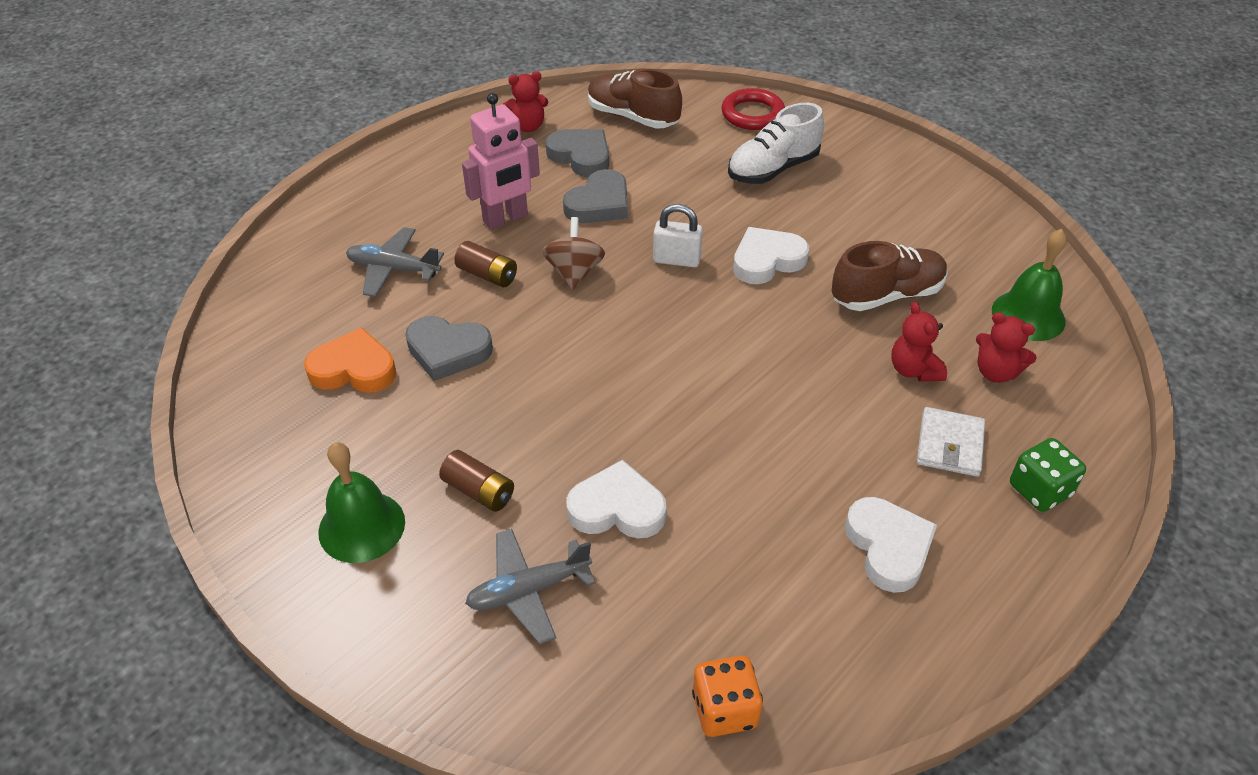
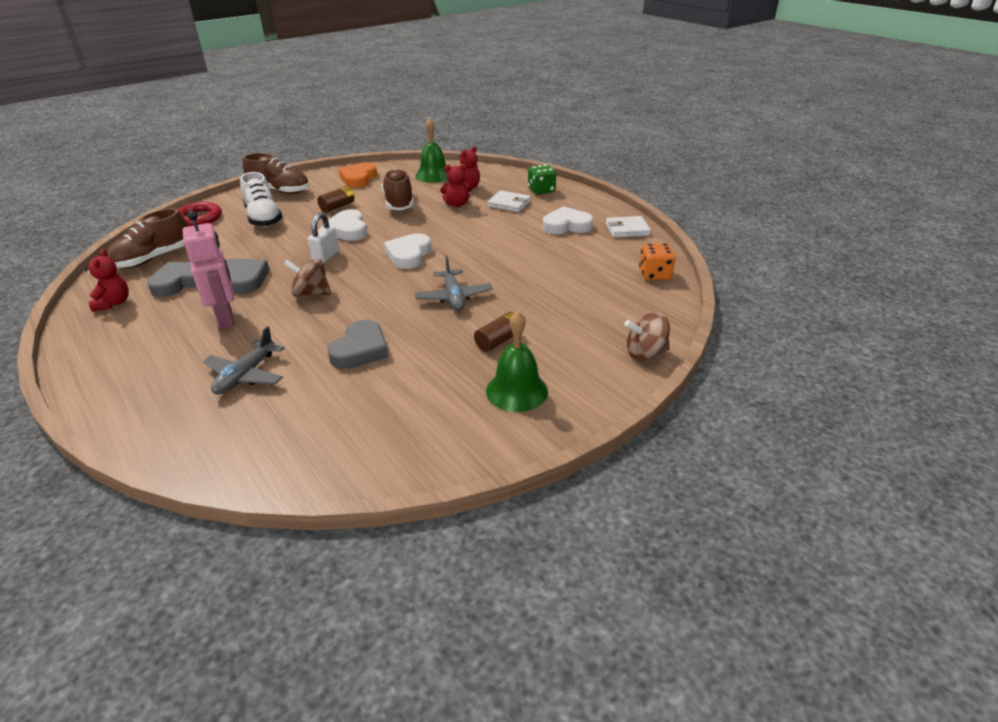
camera: 80 degrees left, 10 degrees down
orange heart [304,327,396,393] -> orange heart moved to [339,162,377,188]
brown battery [454,241,517,288] -> brown battery moved to [317,186,354,213]
grey plane [465,529,596,644] -> grey plane moved to [415,256,493,311]
white heart [566,460,667,538] -> white heart moved to [384,233,431,269]
none -> brown shoe [243,153,309,194]
none -> white wallet [606,216,651,238]
none -> brown spinning top [625,312,670,360]

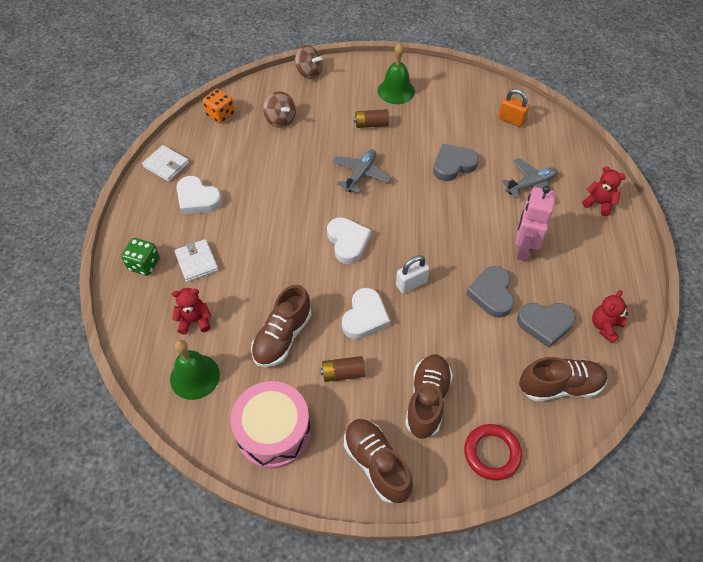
camera: 140 degrees left, 20 degrees up
white shoe [240,172,282,227] -> brown shoe [405,355,453,439]
brown spinning top [284,258,331,297] -> brown spinning top moved to [263,91,296,128]
orange heart [339,162,377,188] -> pink drum [231,381,311,469]
white heart [384,233,431,269] -> white heart turned 75 degrees counterclockwise [327,217,371,264]
red teddy bear [440,164,472,207] -> red teddy bear moved to [582,166,626,216]
none -> orange padlock [498,89,530,127]

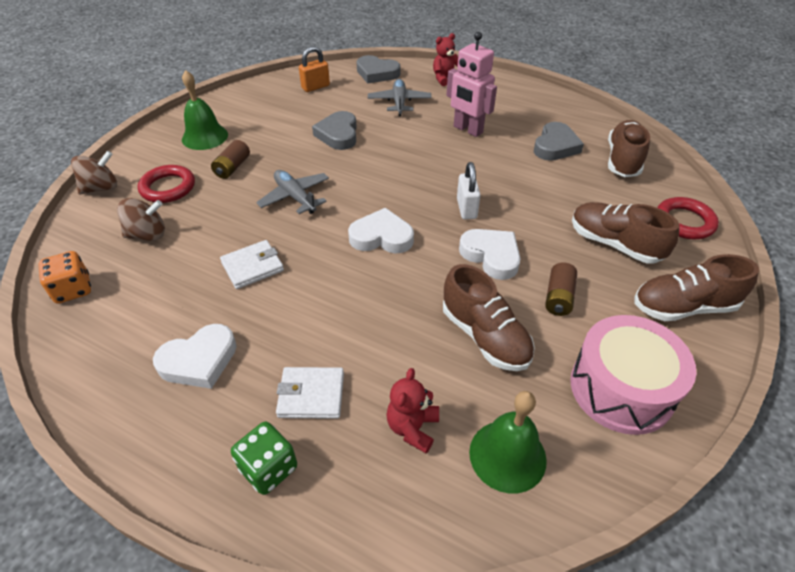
camera: 65 degrees left, 10 degrees down
white wallet [142,145,189,182] -> white wallet moved to [220,240,284,289]
grey heart [466,266,514,318] -> grey heart moved to [356,55,401,84]
red teddy bear [592,290,628,343] -> none
none -> red ring [138,165,195,203]

